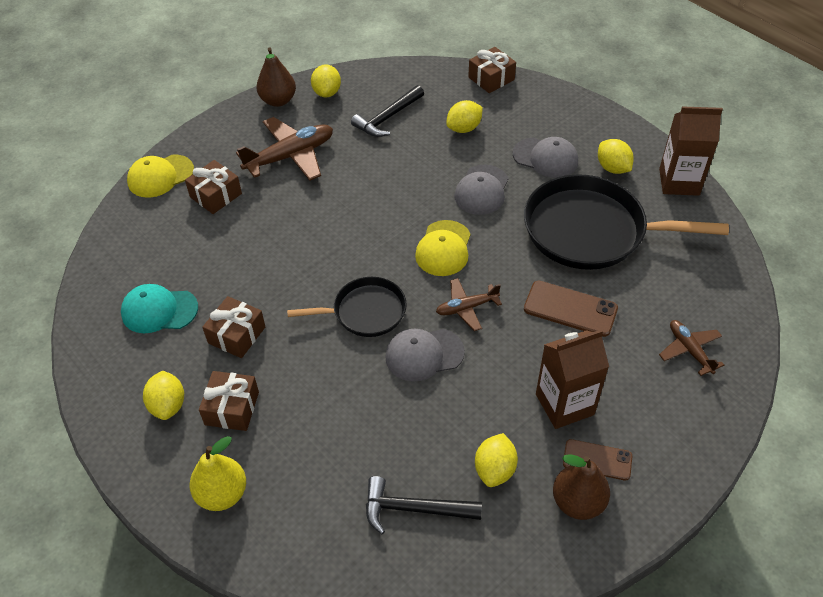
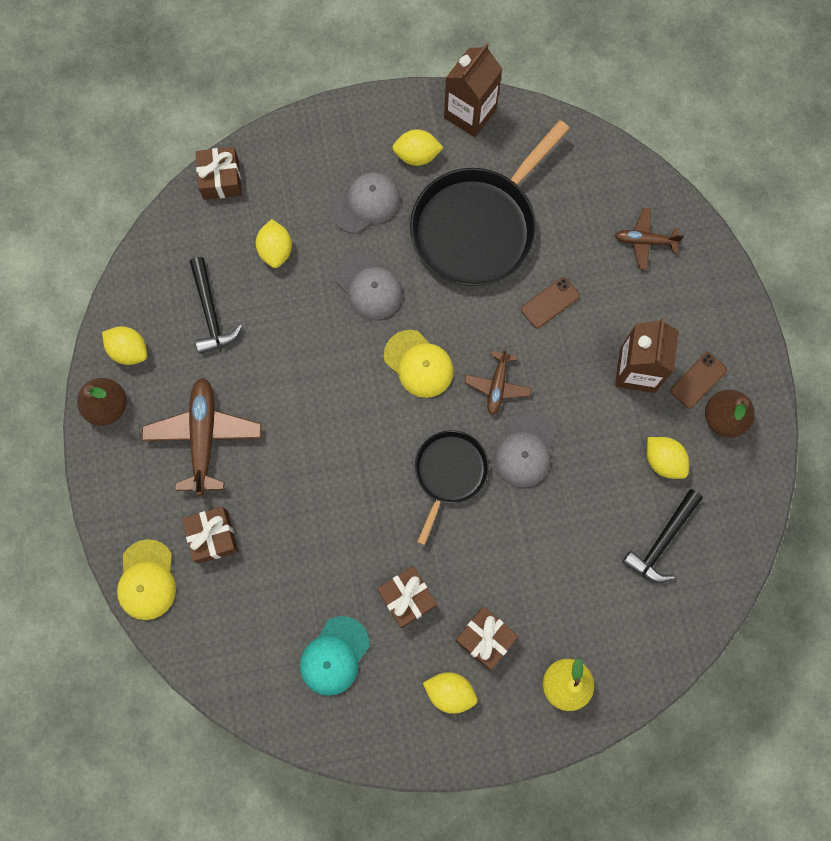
camera: 60 degrees left, 25 degrees up
brown phone [524,281,618,337] -> brown phone [521,277,580,328], size x0.67

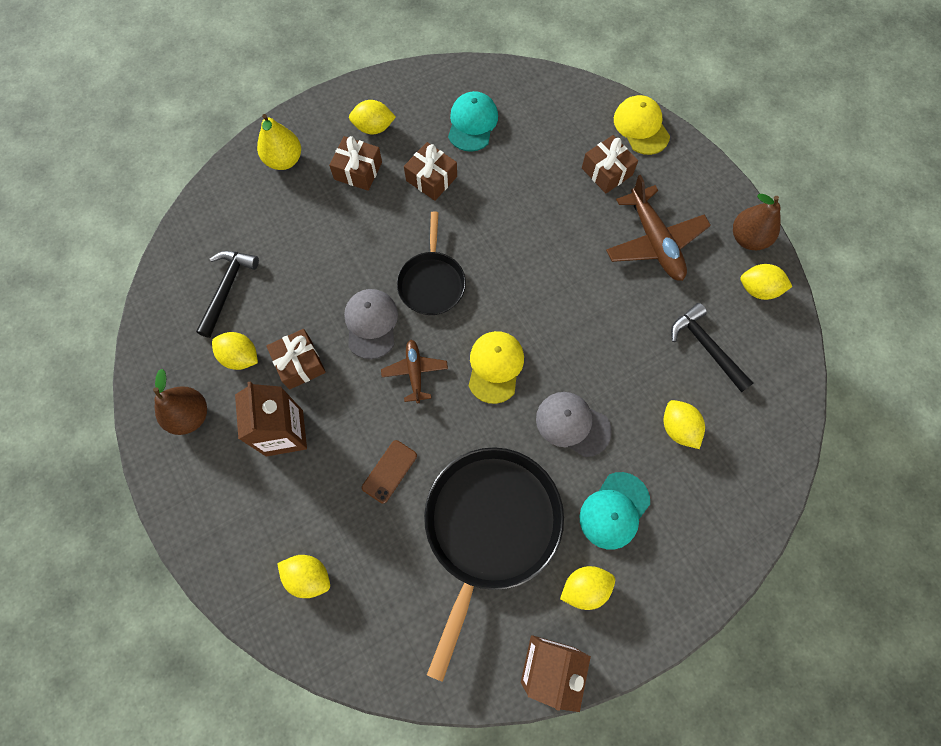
camera: 160 degrees right, 5 degrees down
brown gift [195,147,242,200] -> brown gift moved to [266,329,326,390]
grey cap [330,172,400,234] -> turquoise cap [579,472,650,550]
yellow cap [384,330,454,398] -> yellow cap turned 75 degrees clockwise [469,331,524,404]
brown plane [615,208,684,270] -> yellow lemon [277,555,330,598]
brown phone [670,352,727,409] -> none

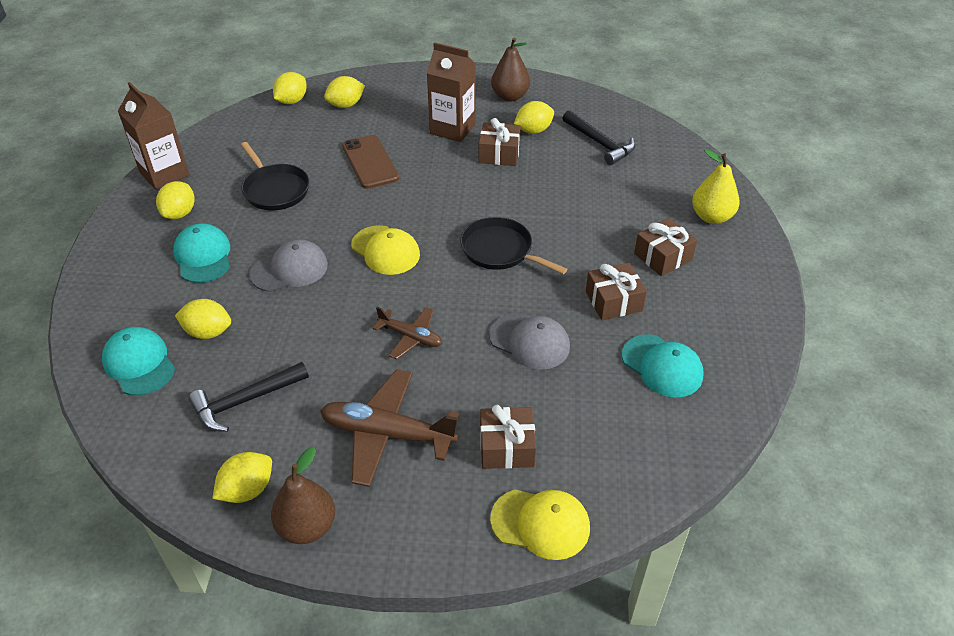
camera: 125 degrees right, 25 degrees down
grey cap [344,289,398,359] -> grey cap moved to [489,313,570,370]
yellow lemon [349,100,396,134] -> yellow lemon moved to [273,72,307,104]
brown phone [362,440,417,504] -> brown phone [342,135,399,189], size x1.50
brown plane [381,340,448,403] -> brown plane moved to [373,307,442,359]
black pan [424,447,564,682] -> black pan [241,142,310,210], size x0.56
black hammer [671,303,753,392] -> black hammer turned 150 degrees clockwise [188,362,309,432]
none -> turquoise cap [102,327,175,396]

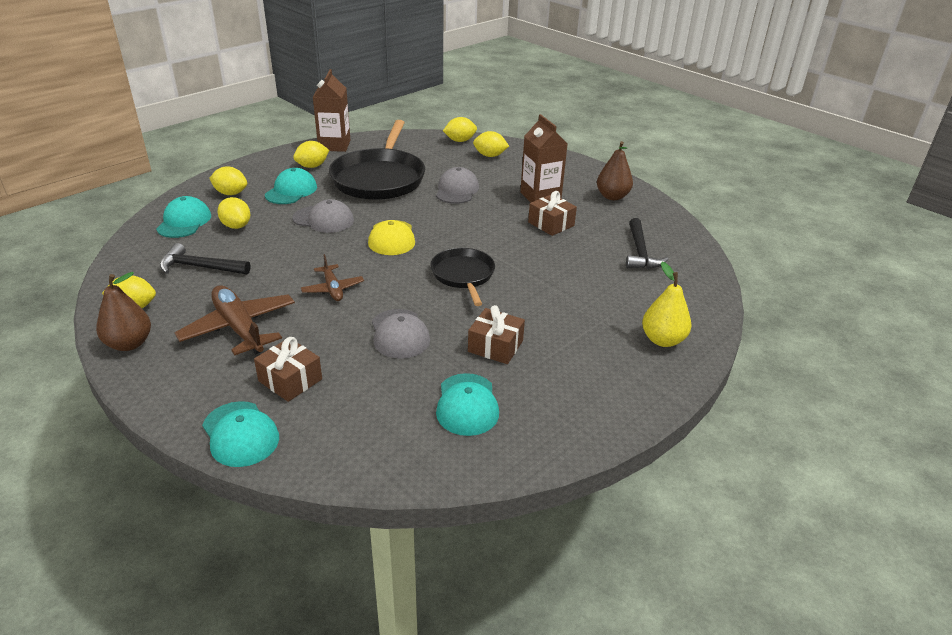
camera: 40 degrees right, 10 degrees down
black pan [241,142,310,210] -> black pan [329,120,425,200], size x1.78
brown phone [342,135,399,189] -> grey cap [436,167,479,204]
yellow cap [490,490,590,560] -> turquoise cap [202,401,279,467]
yellow lemon [514,101,554,134] -> yellow lemon moved to [210,167,247,195]
brown gift [634,218,697,276] -> none

